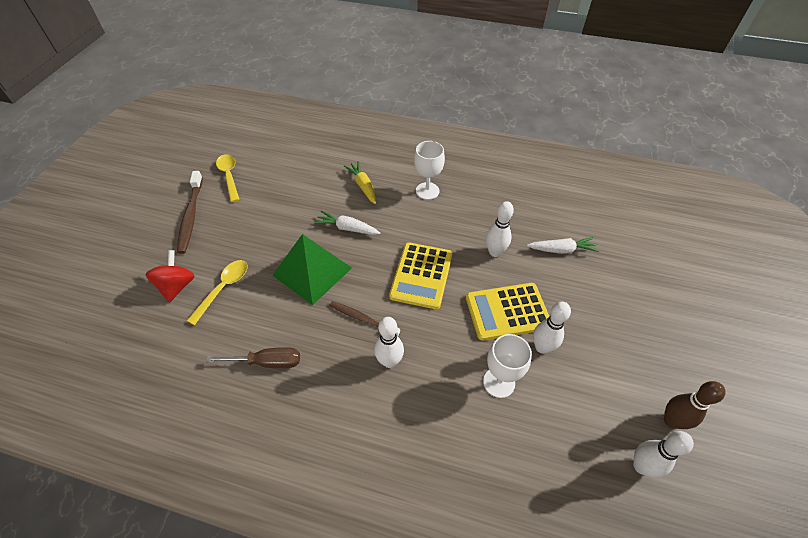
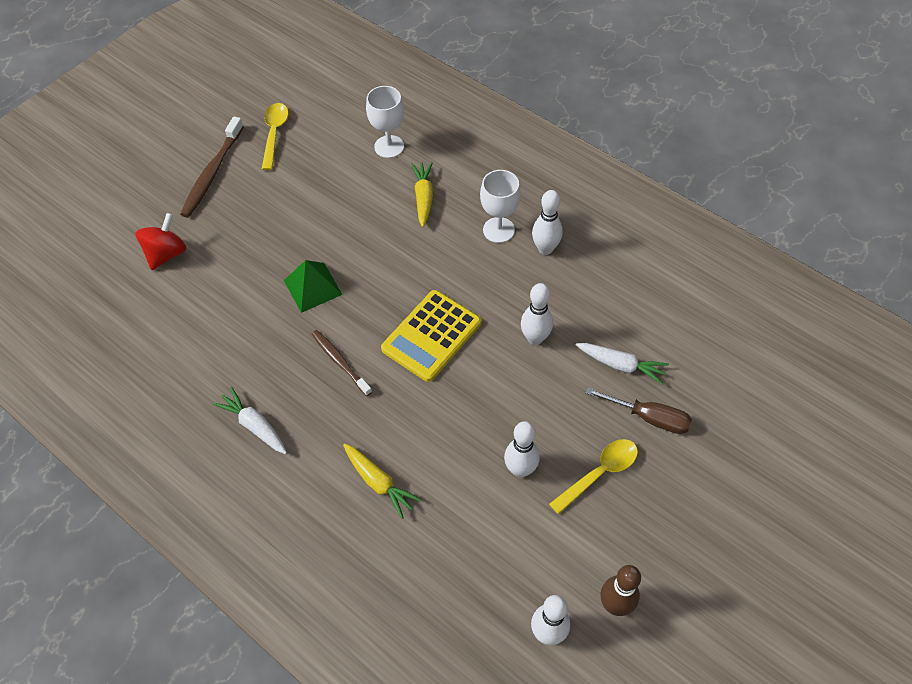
camera: 25 degrees right, 5 degrees up
yellow spoon [187,260,248,325] -> yellow spoon moved to [549,439,638,514]
brown screwdriver [206,347,300,368] -> brown screwdriver moved to [585,387,692,434]
green pyramid [272,234,352,305] -> green pyramid [284,260,342,313], size x0.65
white carrot [314,211,380,235] -> white carrot moved to [213,387,287,454]
white bowling pin [374,317,404,368] -> white bowling pin moved to [532,190,563,255]
yellow calculator [466,283,549,341] -> none
white goblet [483,334,532,398] -> white goblet moved to [366,86,404,158]
none -> yellow carrot [343,443,421,519]

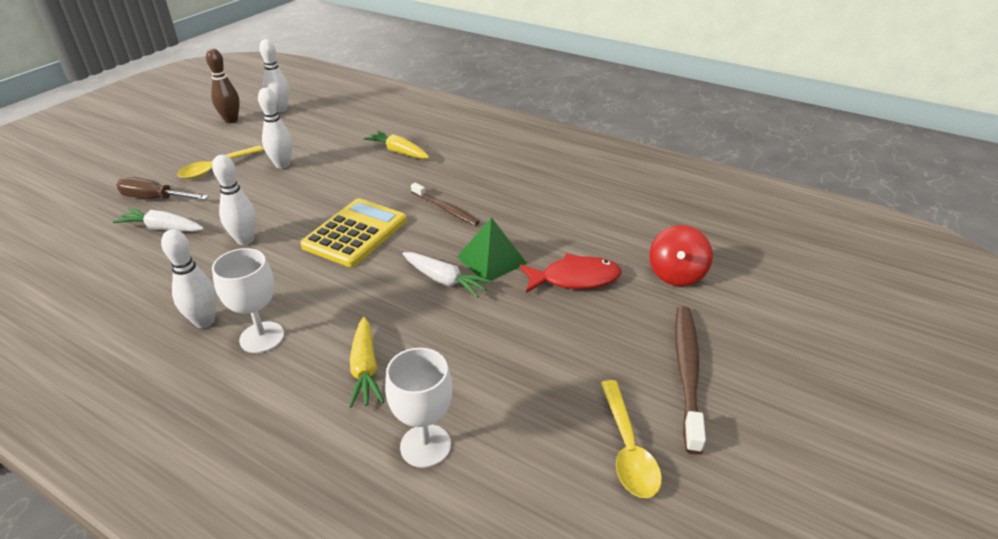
camera: 170 degrees right, 20 degrees down
white carrot [213,387,287,454] -> white carrot moved to [402,252,493,298]
none -> red fish [520,253,621,293]

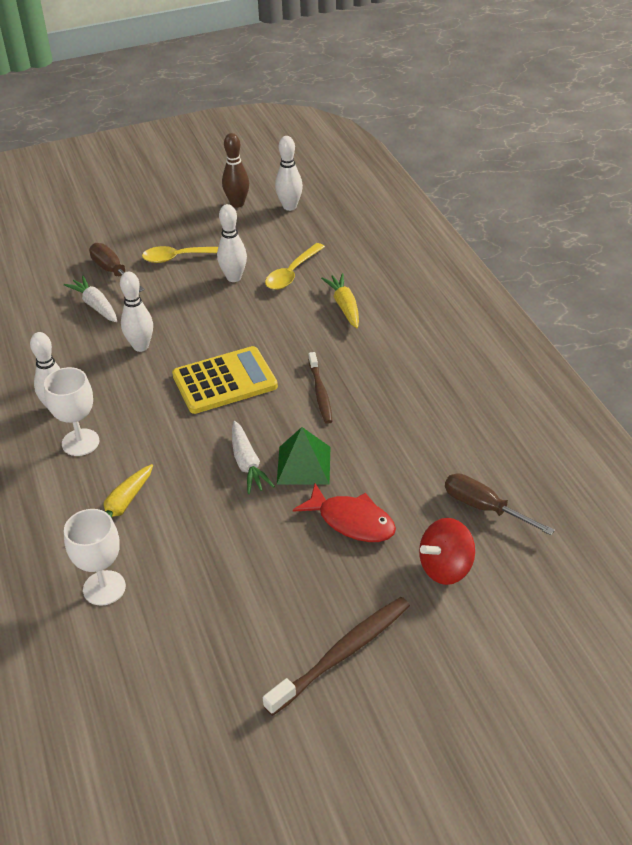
camera: 40 degrees right, 5 degrees up
yellow spoon [600,380,662,498] -> yellow spoon moved to [265,243,325,290]
none -> brown screwdriver [445,473,555,535]

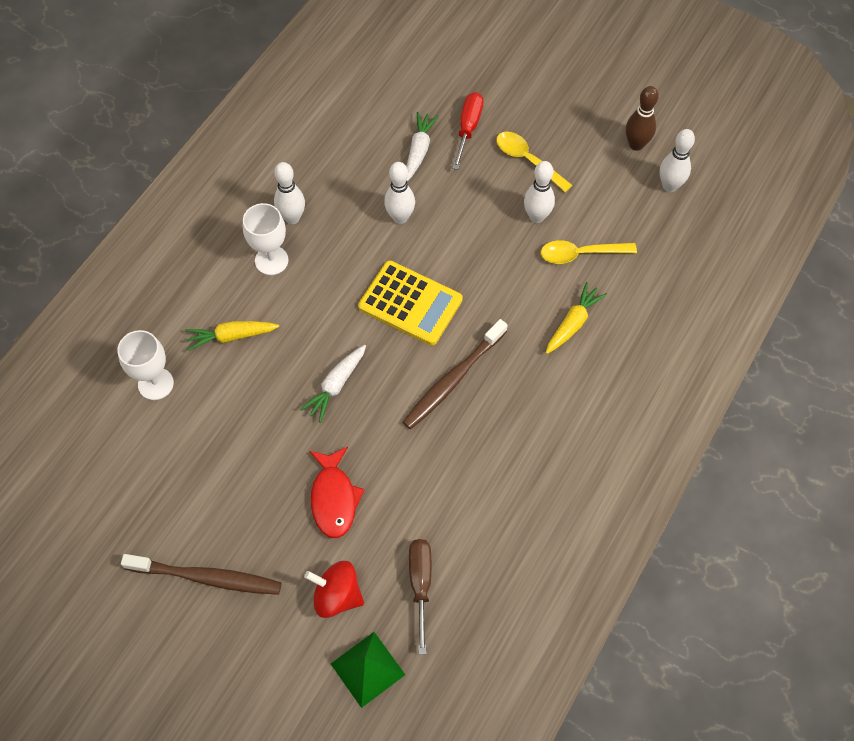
camera: 50 degrees right, 20 degrees up
brown screwdriver [89,243,145,292] -> red screwdriver [452,92,483,170]
green pyramid [277,427,330,484] -> green pyramid moved to [331,632,405,708]
brown toothbrush [308,352,333,424] -> brown toothbrush [403,319,508,429], size x1.54

